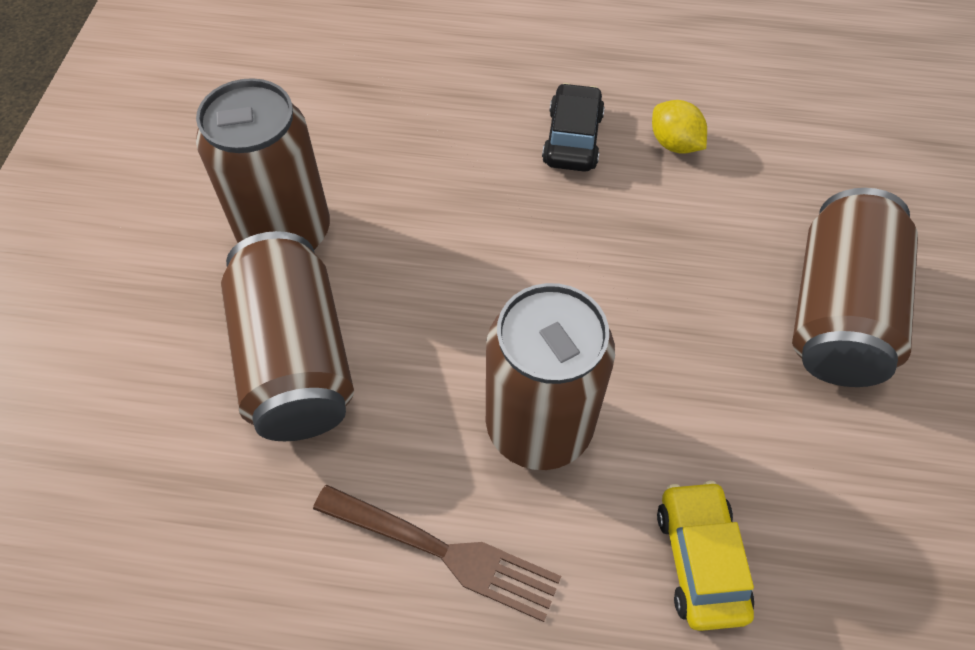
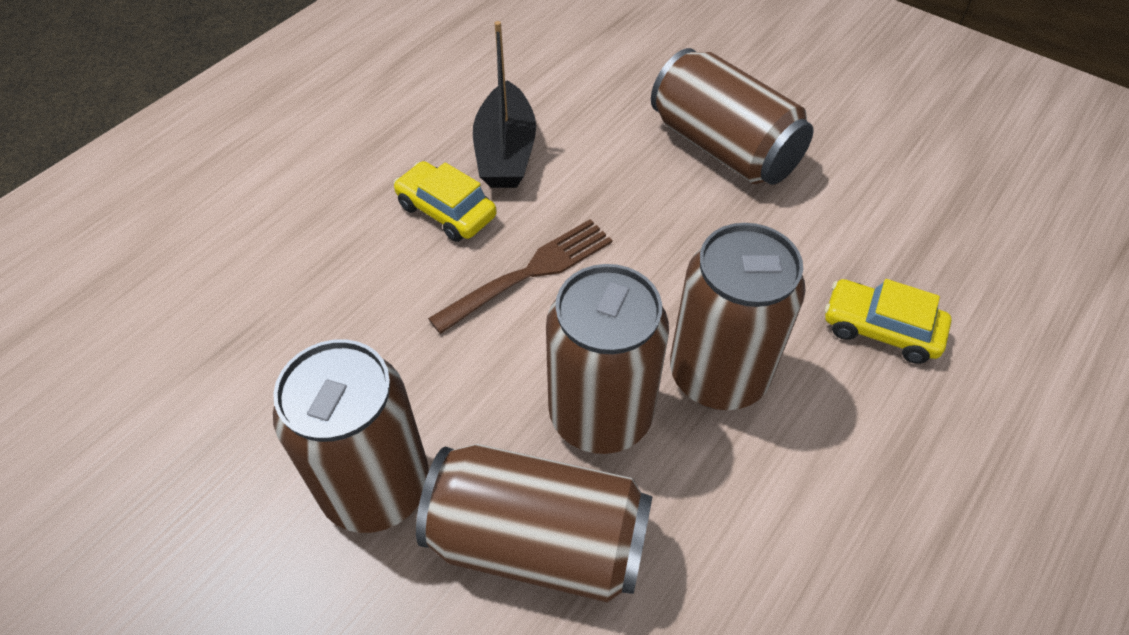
camera: 60 degrees left, 5 degrees down
brown fork [313,485,561,622] -> brown fork moved to [428,219,612,334]
black car [542,83,605,172] -> yellow car [394,161,497,242]
yellow lemon [652,100,707,154] -> black boat [473,21,536,188]
none -> brown can [546,264,669,454]

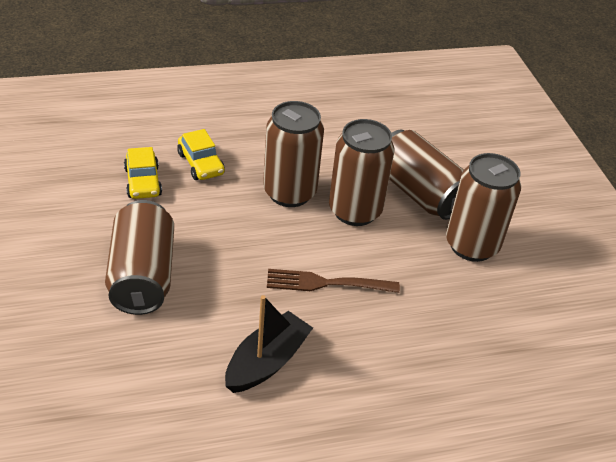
camera: 145 degrees left, 10 degrees down
yellow car [394,161,497,242] -> yellow car moved to [124,147,162,199]

